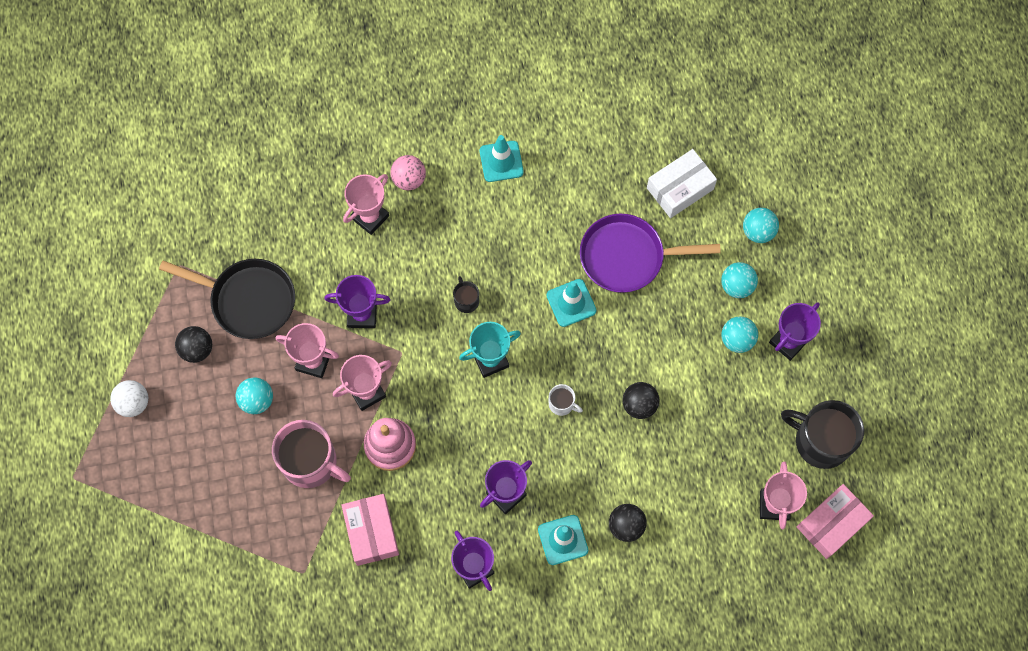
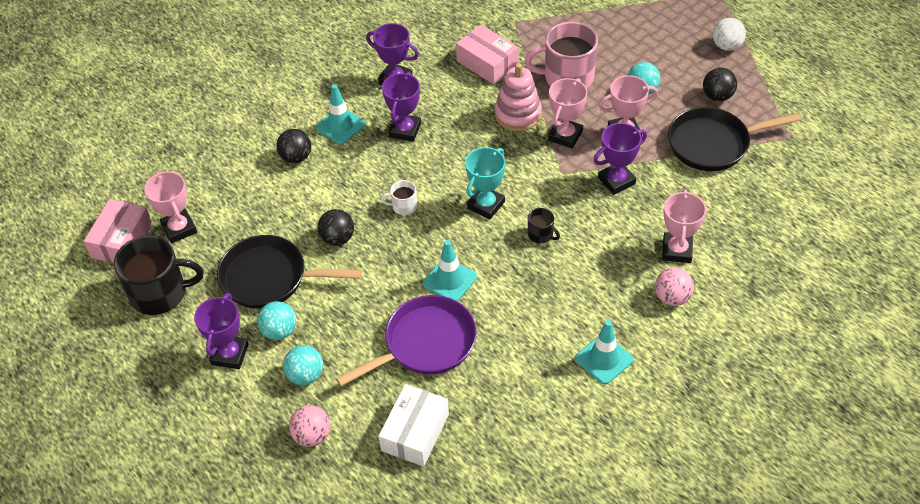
camera: 150 degrees right, 20 degrees down
turquoise ball [743,208,779,243] -> pink ball [289,405,330,447]
none -> black pan [217,235,362,309]

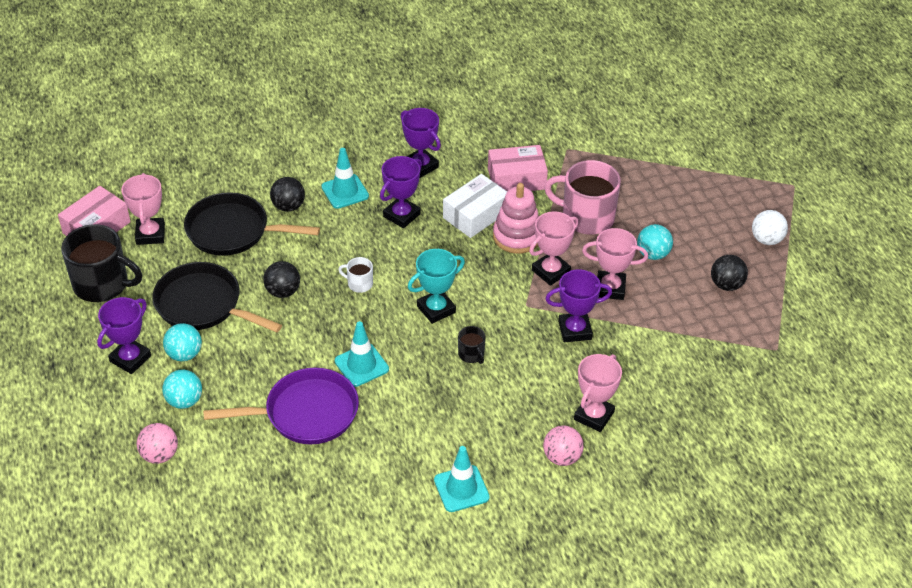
camera: 20 degrees right, 5 degrees down
white box [378,384,449,467] -> white box moved to [443,174,507,238]
pink box [456,25,519,84] -> pink box turned 75 degrees counterclockwise [488,145,548,191]
black pan [668,107,801,171] -> black pan moved to [184,192,320,256]

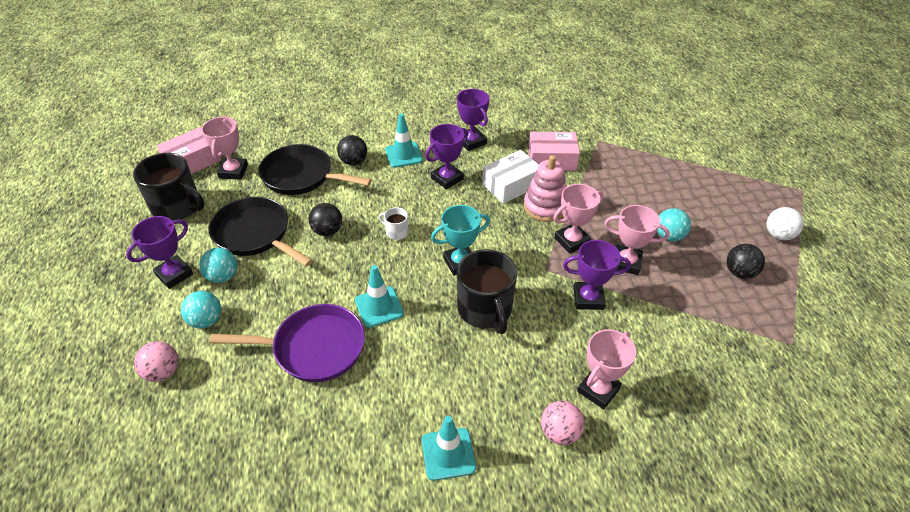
camera: 10 degrees right, 0 degrees up
black mug [458,326,486,364] -> black mug [457,249,517,334], size x2.17
pink mug [544,160,621,234] -> none

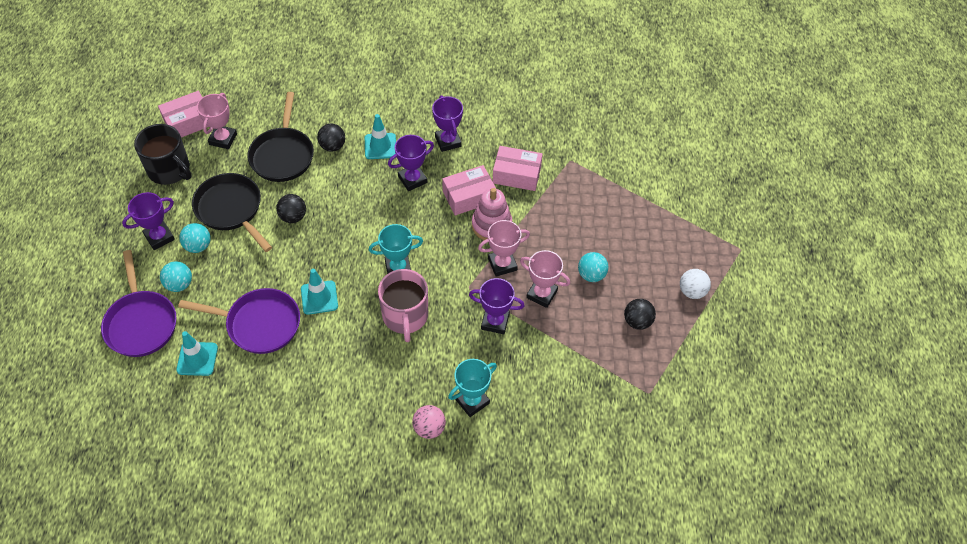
camera: 10 degrees right, 10 degrees up
pink ball [134,341,178,382] -> purple pan [101,250,177,357]
black pan [259,144,372,195] -> black pan turned 120 degrees counterclockwise [247,92,314,182]
white mug [379,207,409,240] -> none
turquoise traffic cone [422,416,476,481] -> turquoise traffic cone moved to [176,331,218,376]
black mug [457,249,517,334] -> pink mug [378,269,428,342]
white box [482,150,539,204] -> pink box [442,165,496,215]
pink trophy [577,329,636,409] -> turquoise trophy [448,359,497,417]

